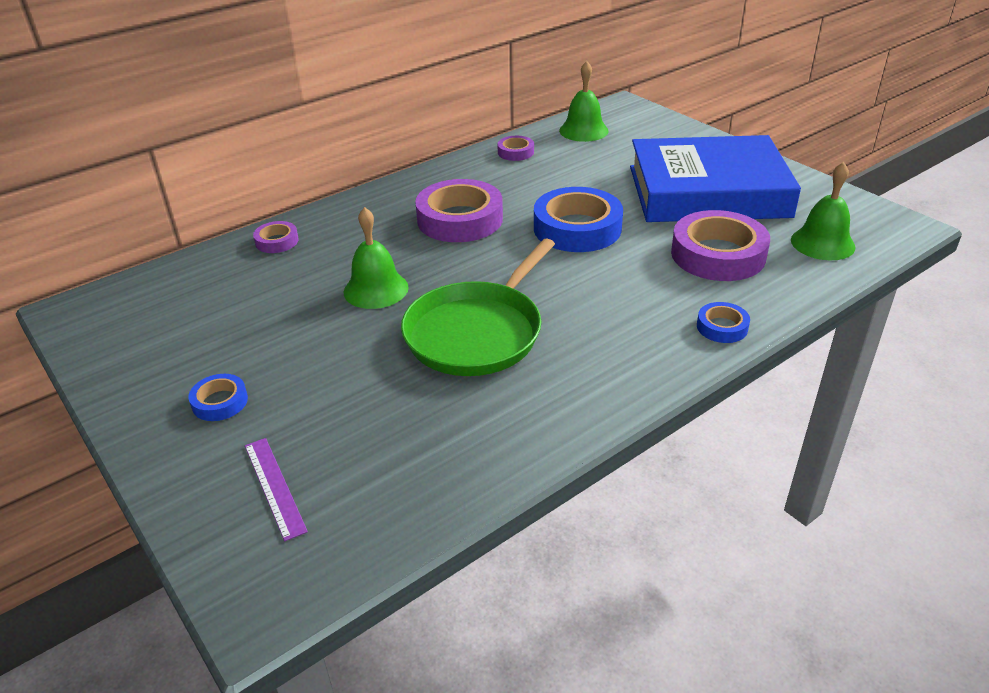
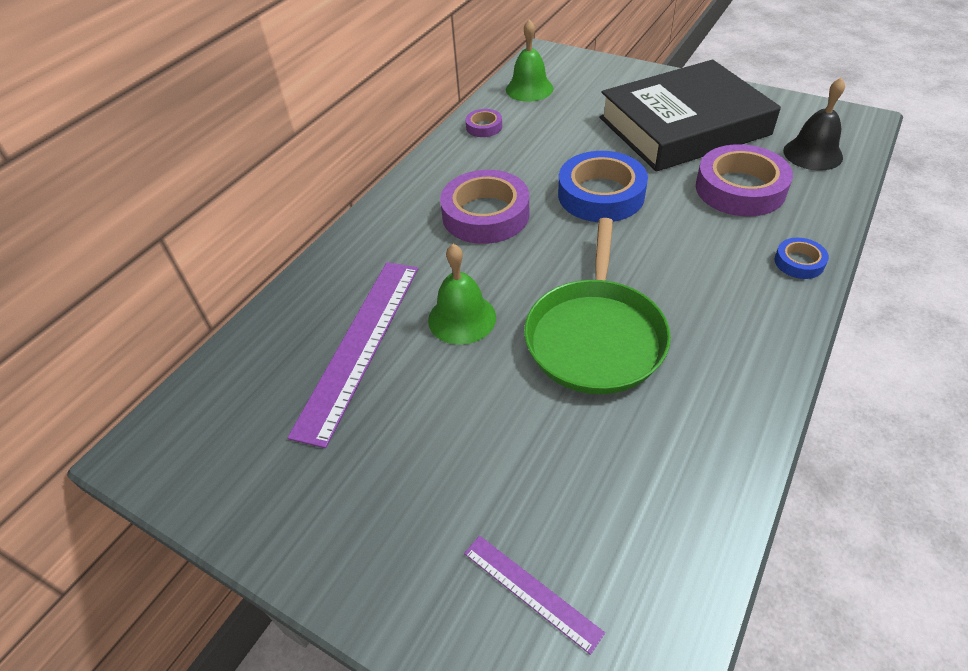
camera: 20 degrees left, 10 degrees up
blue tape [188,374,248,421] -> none
purple tape [253,221,299,253] -> none
blue book [630,135,801,222] -> black book [599,60,781,172]
green bell [791,162,856,260] -> black bell [783,77,845,171]
none -> purple ruler [287,262,418,448]

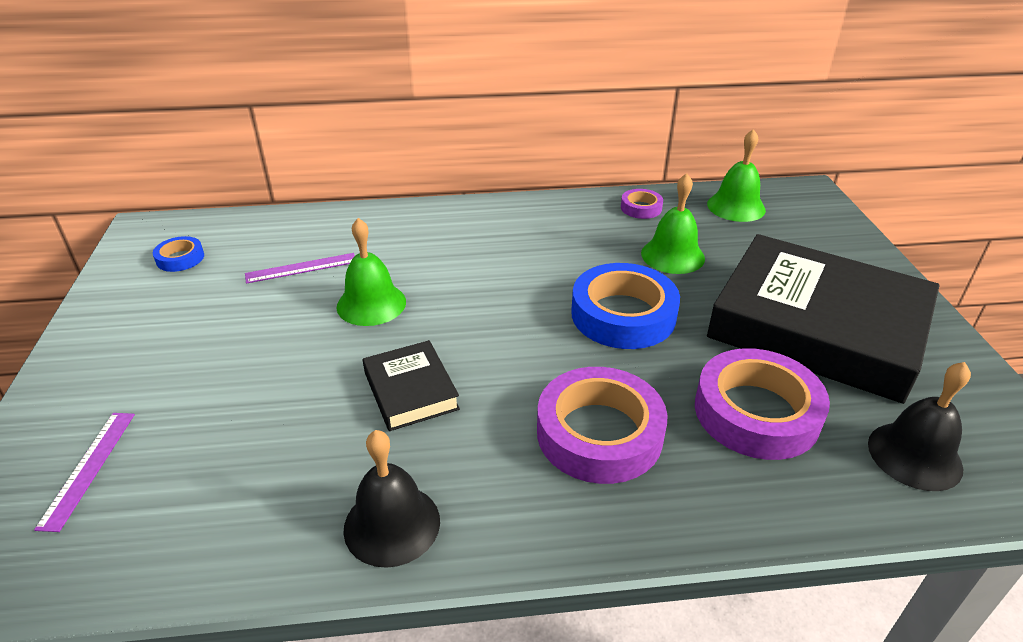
camera: 50 degrees right, 10 degrees down
purple ruler [287,262,418,448] -> purple ruler [245,253,355,284], size x0.49
purple tape [440,170,529,244] -> purple tape moved to [537,367,668,484]
green pan [524,218,671,394] -> black book [363,340,460,431]
blue tape [775,238,829,279] -> blue tape moved to [153,236,204,272]
none -> black bell [344,430,440,568]
none -> green bell [641,173,705,274]

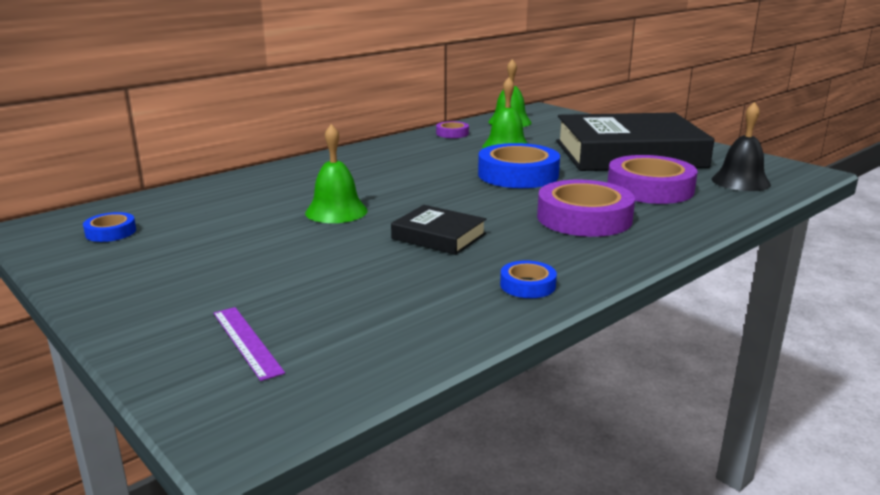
camera: 35 degrees left, 15 degrees down
purple ruler [245,253,355,284] -> none
black bell [344,430,440,568] -> blue tape [500,260,557,298]

